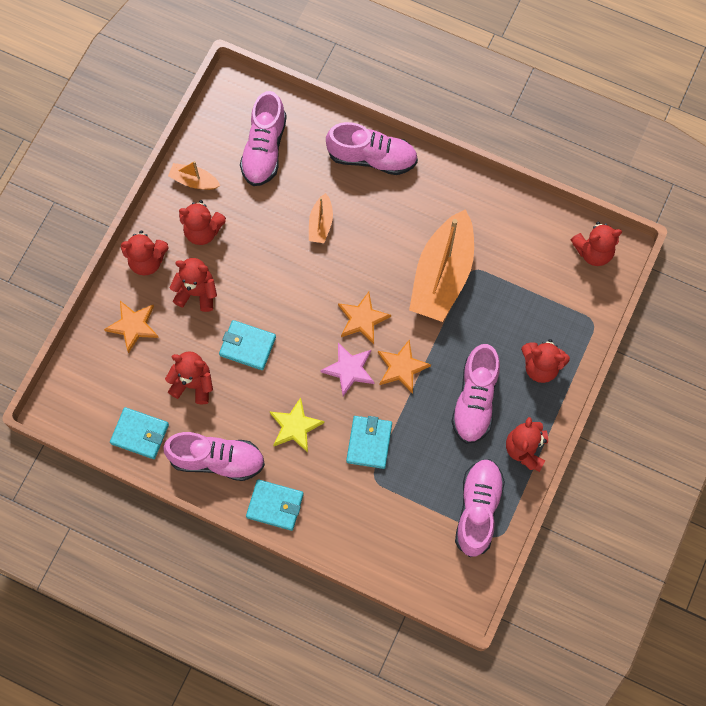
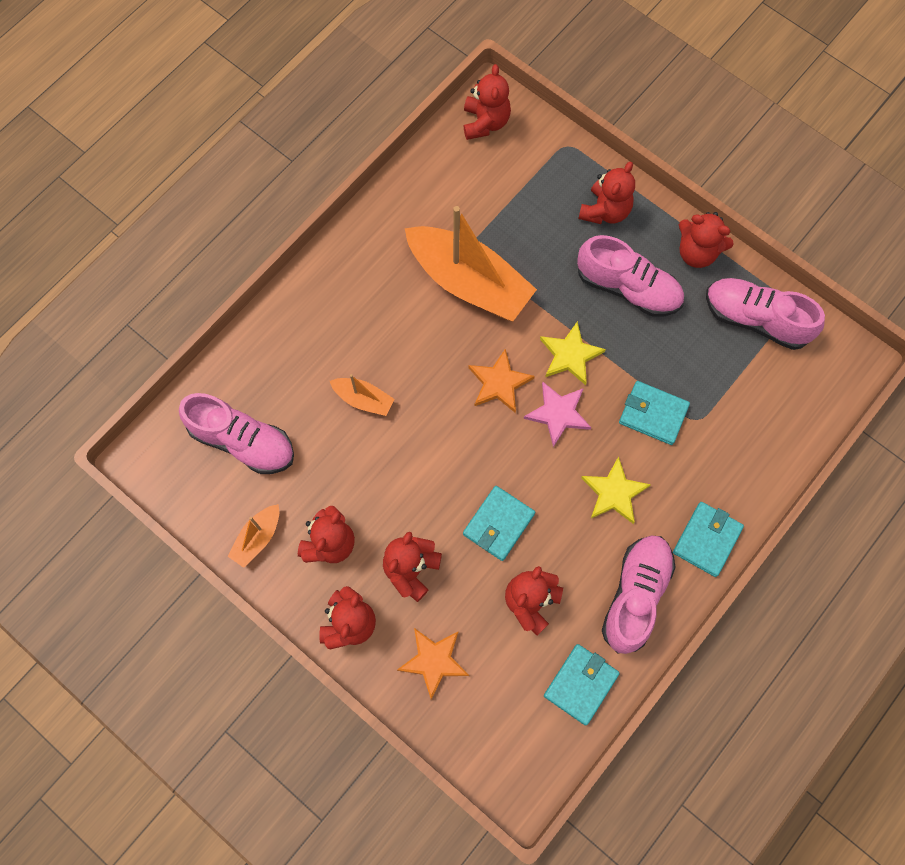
camera: 75 degrees left, 0 degrees up
pink shoe [326,122,418,175] -> none
orange star [378,340,431,394] -> yellow star [540,321,606,385]

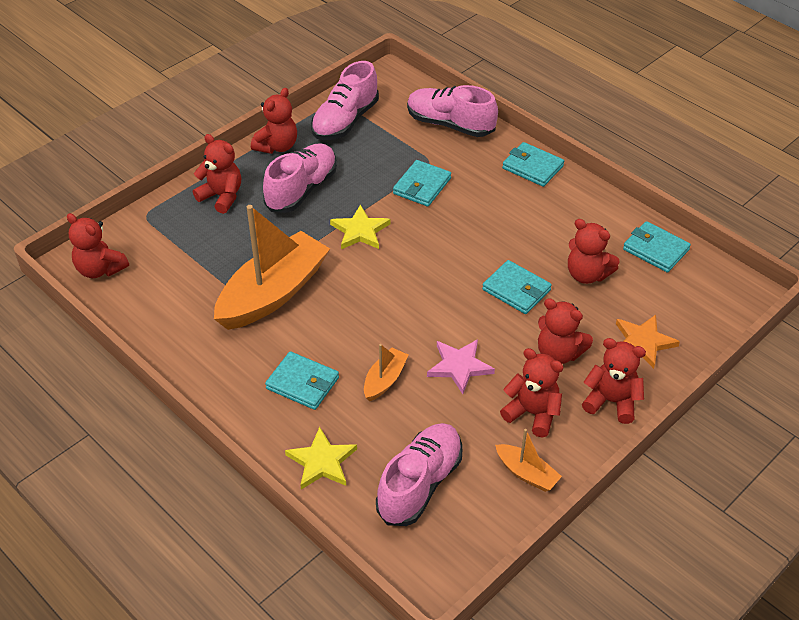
camera: 85 degrees left, 25 degrees down
red teddy bear [464,64,511,140] -> red teddy bear turned 150 degrees counterclockwise [67,213,129,278]
orange star [468,349,535,413] -> none
pink star [524,382,591,447] -> pink star moved to [427,339,495,394]
yellow star [581,456,651,524] -> yellow star moved to [285,427,357,489]
pink shoe [602,535,676,654] -> pink shoe moved to [407,85,498,137]
none -> turquoise wallet [265,351,339,410]

